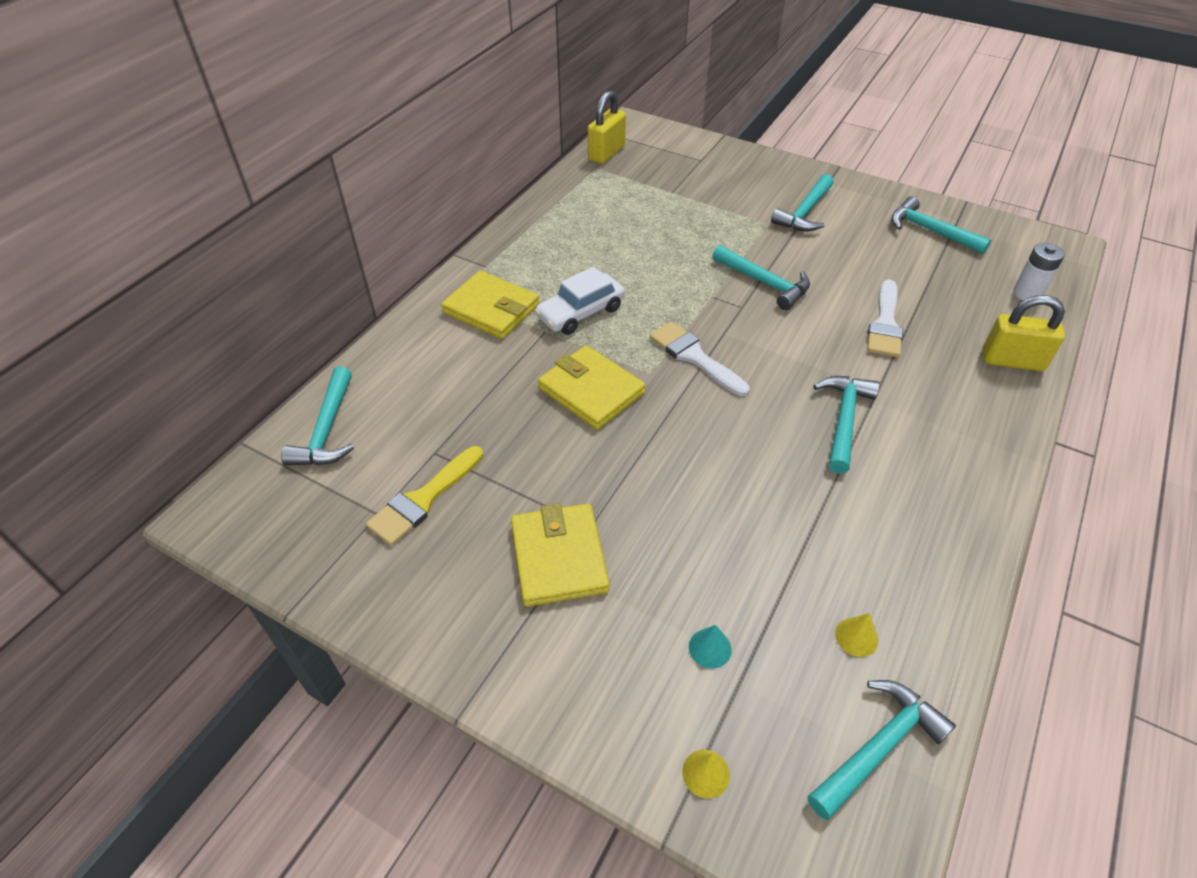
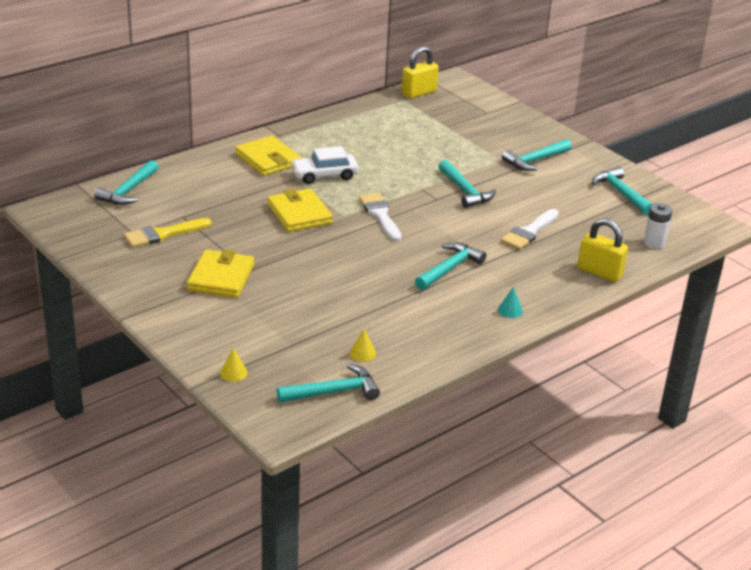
camera: 20 degrees right, 15 degrees down
turquoise cone [689,625,732,669] -> turquoise cone moved to [498,287,523,318]

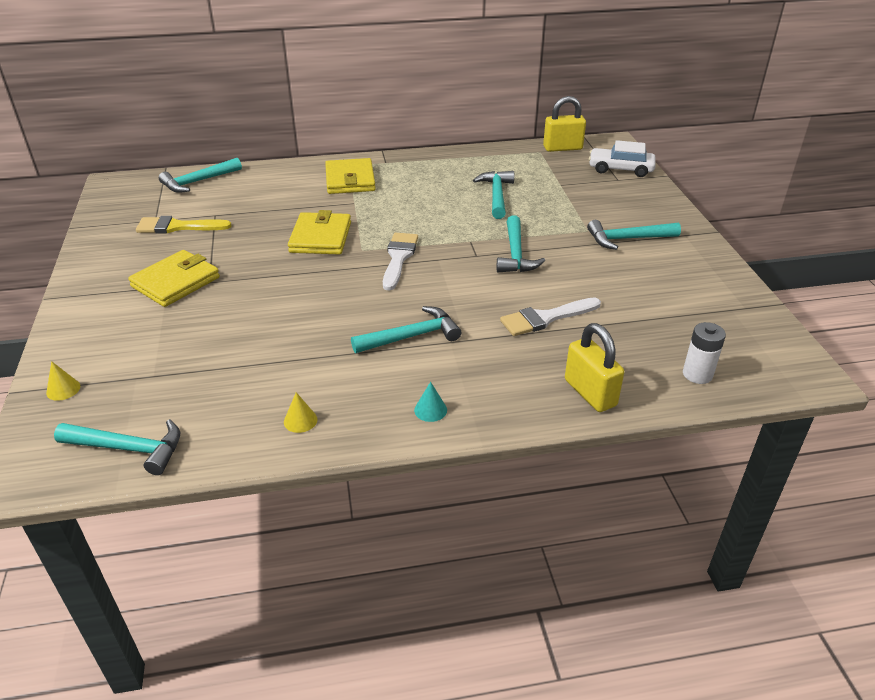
camera: 30 degrees right, 5 degrees up
white car [291,146,358,184] -> white car moved to [589,140,656,177]
yellow cone [350,329,376,362] -> yellow cone moved to [284,392,318,433]
turquoise hammer [592,167,652,215] -> turquoise hammer moved to [473,171,514,219]

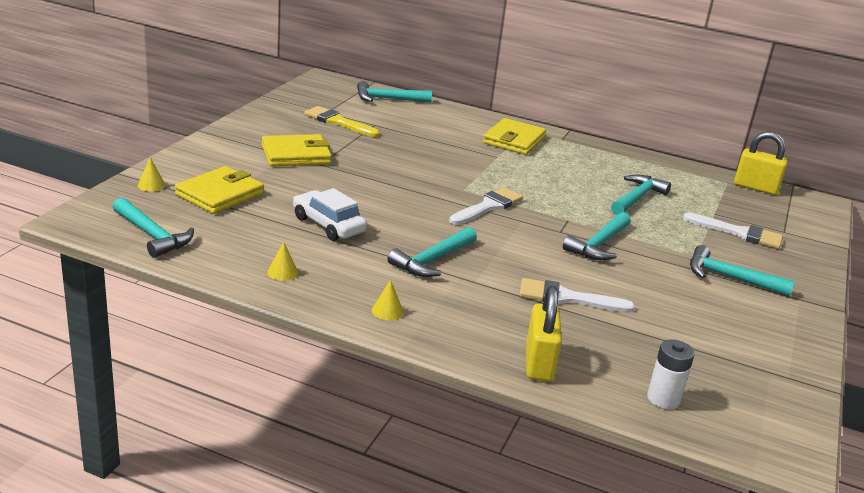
camera: 30 degrees right, 10 degrees down
yellow wallet [288,210,351,255] -> yellow wallet moved to [175,166,264,214]
turquoise hammer [351,306,461,353] -> turquoise hammer turned 120 degrees clockwise [388,227,477,277]
turquoise cone [414,382,447,422] -> yellow cone [372,280,404,320]
white car [589,140,656,177] -> white car moved to [293,188,367,241]
none -> white brush [683,213,783,249]

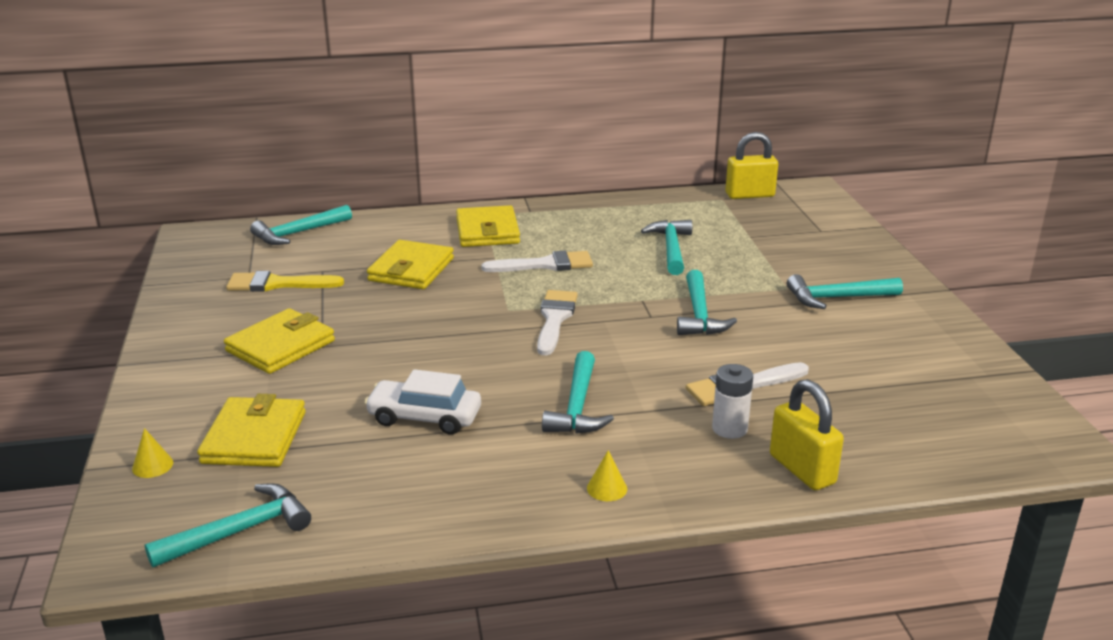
camera: 30 degrees left, 0 degrees up
turquoise hammer [113,197,194,258] -> turquoise hammer turned 45 degrees counterclockwise [144,484,311,568]
yellow cone [267,242,298,281] -> none
white battery [647,339,695,409] -> white battery moved to [712,364,753,439]
white brush [683,213,783,249] -> white brush moved to [481,251,593,272]
none -> yellow wallet [367,240,454,289]

